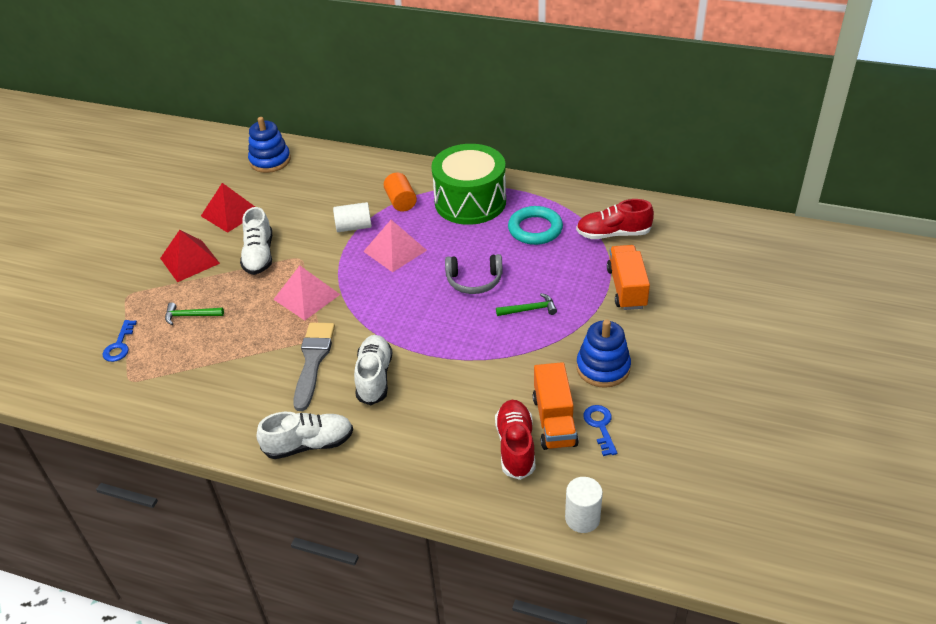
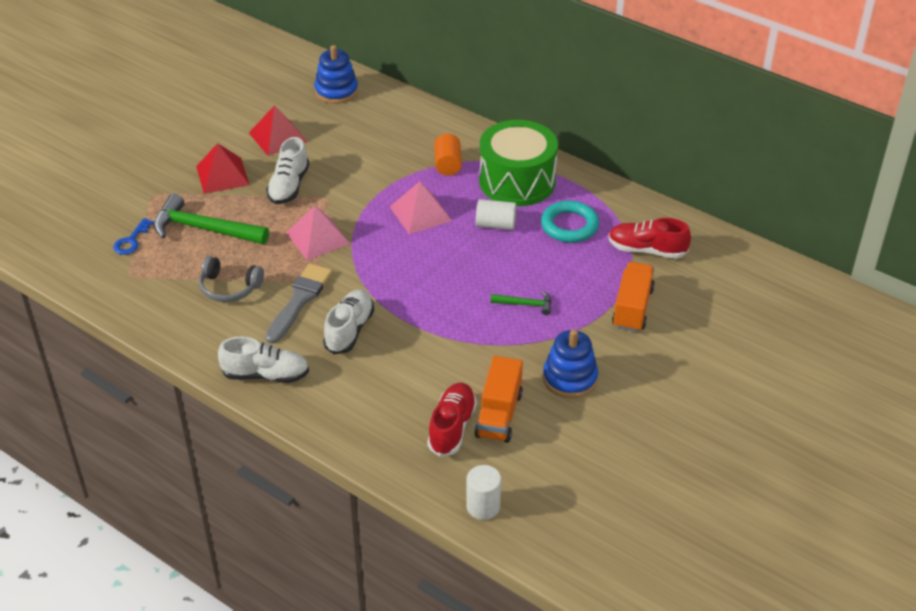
camera: 15 degrees right, 0 degrees up
green hammer [165,302,224,325] -> green hammer [154,194,269,244], size x2.04
white cylinder [333,202,372,232] -> white cylinder moved to [476,199,516,230]
grey headphones [445,254,503,294] -> grey headphones moved to [199,256,264,302]
blue key [583,405,617,456] -> none

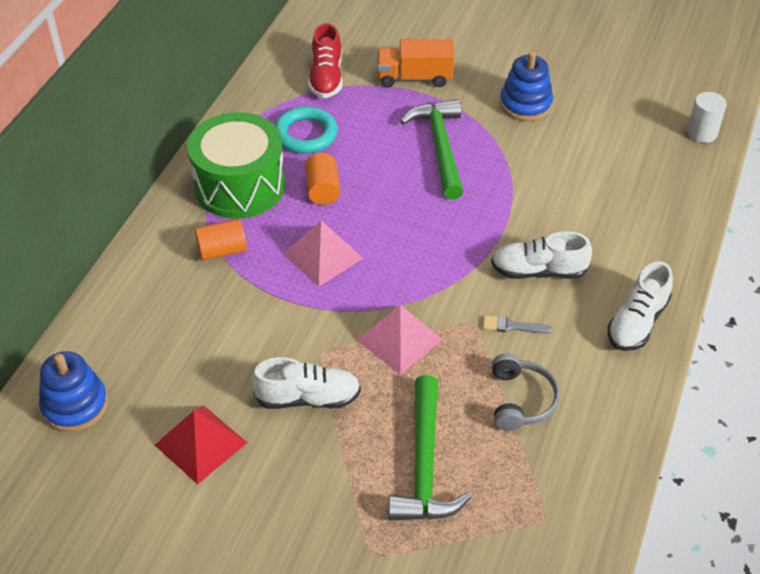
camera: 105 degrees left, 5 degrees up
blue key [113,218,154,255] -> none
red pyramid [196,143,250,194] -> none
white shoe [218,337,309,383] -> white shoe turned 135 degrees counterclockwise [607,261,673,351]
grey brush [265,263,332,344] -> grey brush [483,316,552,334], size x0.51
red shoe [427,383,477,457] -> none
orange truck [475,356,523,443] -> none
white cylinder [476,199,516,230] -> orange cylinder [305,153,340,205]
green hammer [491,291,551,315] -> green hammer [400,99,464,200], size x2.04

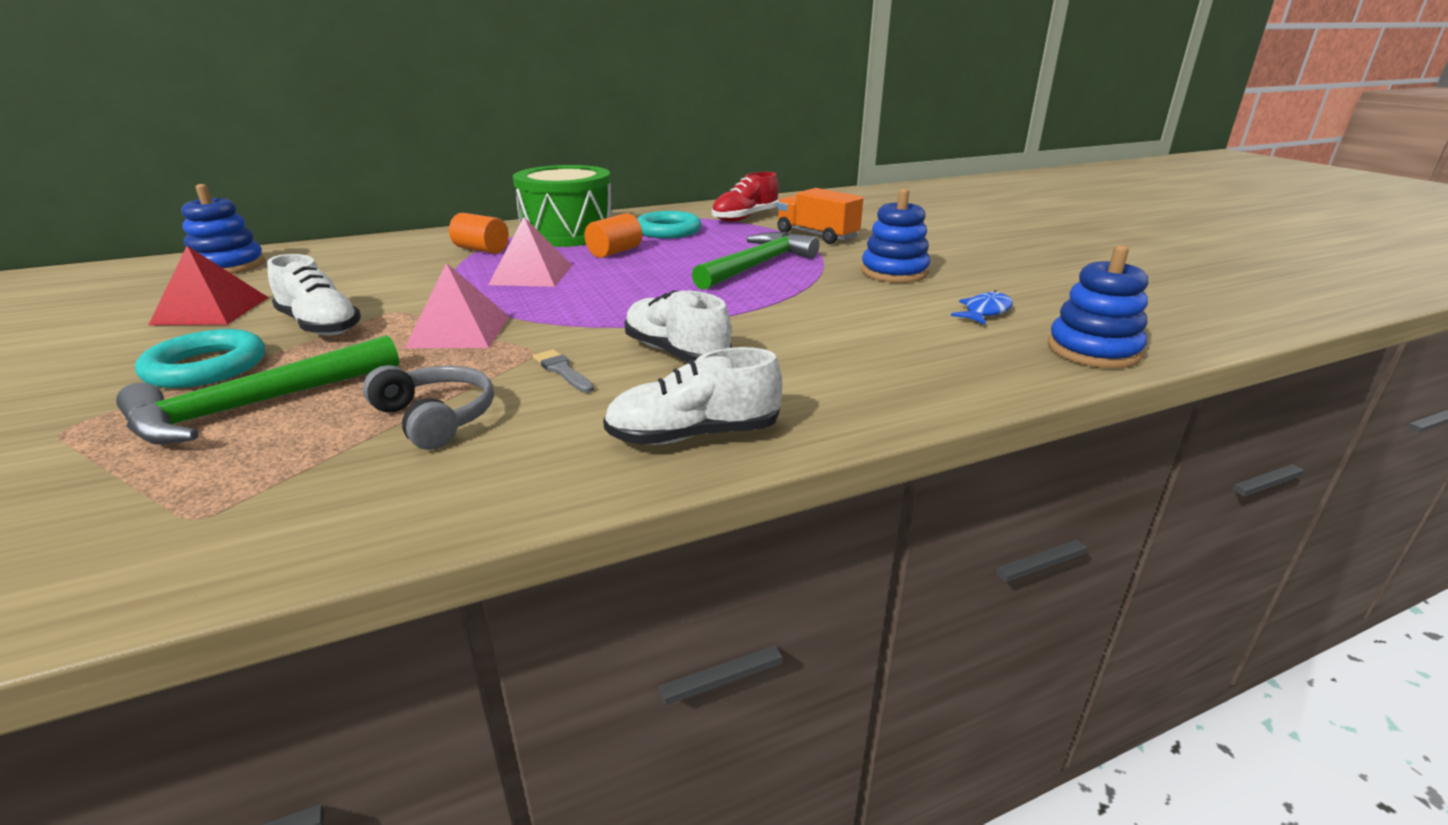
camera: 45 degrees right, 20 degrees down
grey headphones [492,354,560,431] -> grey headphones turned 90 degrees counterclockwise [363,365,494,450]
white cylinder [687,92,727,143] -> blue stacking toy [1048,245,1148,368]
none -> turquoise ring [135,329,265,388]
none -> blue fish [951,290,1013,325]

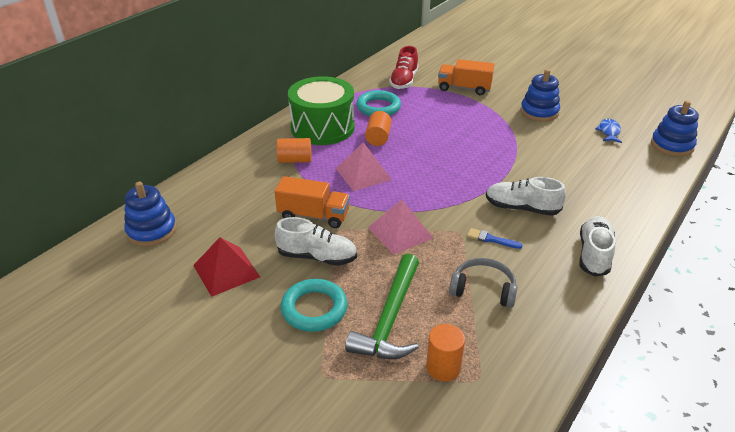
camera: 30 degrees left, 10 degrees up
grey brush [533,349,594,393] -> blue brush [467,228,523,249]
white shoe [603,347,782,445] -> white shoe turned 150 degrees clockwise [579,216,615,277]
green hammer [692,232,820,290] -> none
none -> orange truck [274,176,350,228]
none -> orange cylinder [426,324,465,381]

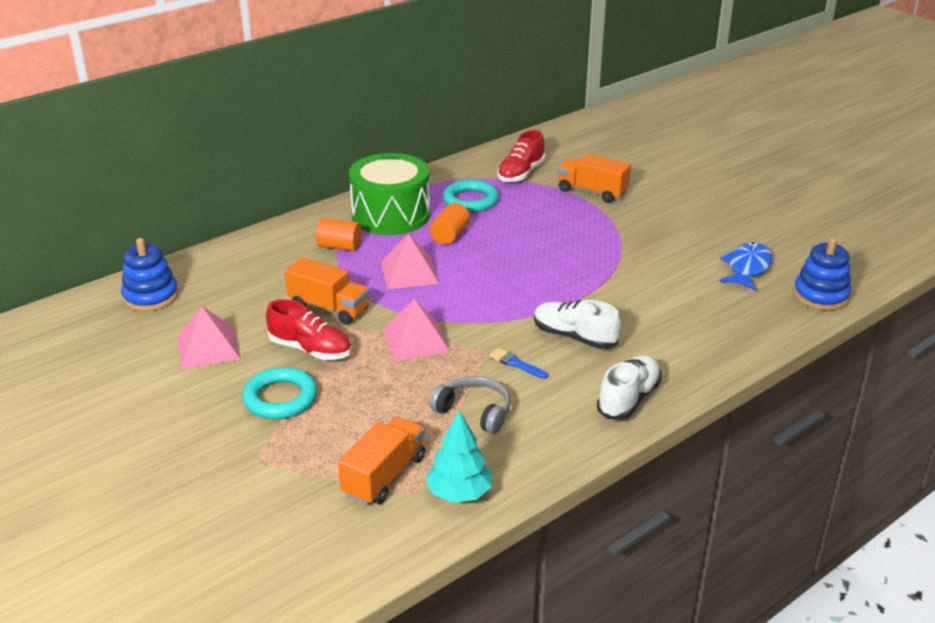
camera: 15 degrees right, 5 degrees down
red pyramid [193,237,260,297] -> pink pyramid [178,306,241,369]
white shoe [275,217,357,266] -> red shoe [266,299,351,360]
green hammer [345,254,419,359] -> none
orange cylinder [426,324,465,381] -> orange truck [338,417,425,505]
blue stacking toy [521,69,560,122] -> none
blue fish [595,118,622,143] -> blue fish [719,242,773,291], size x1.51
none -> turquoise tree [425,411,492,503]

